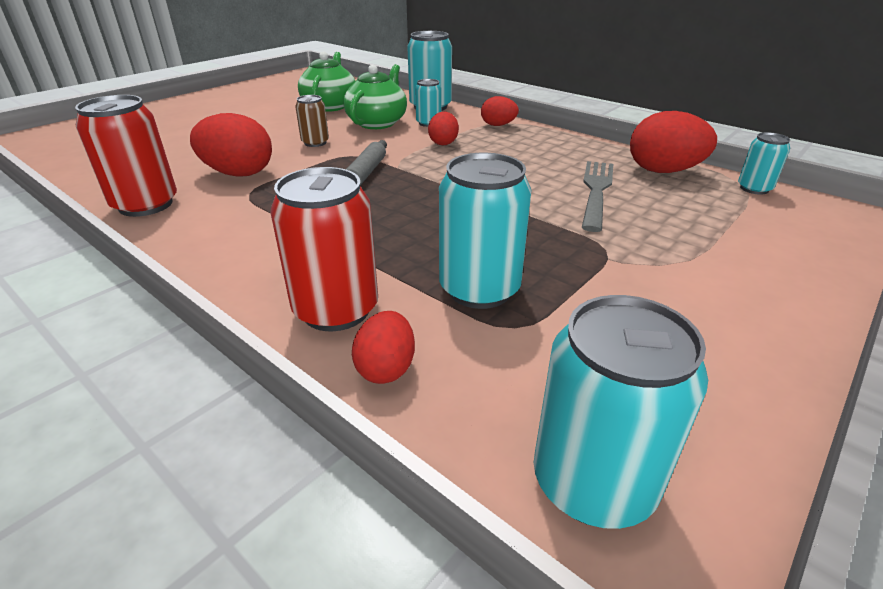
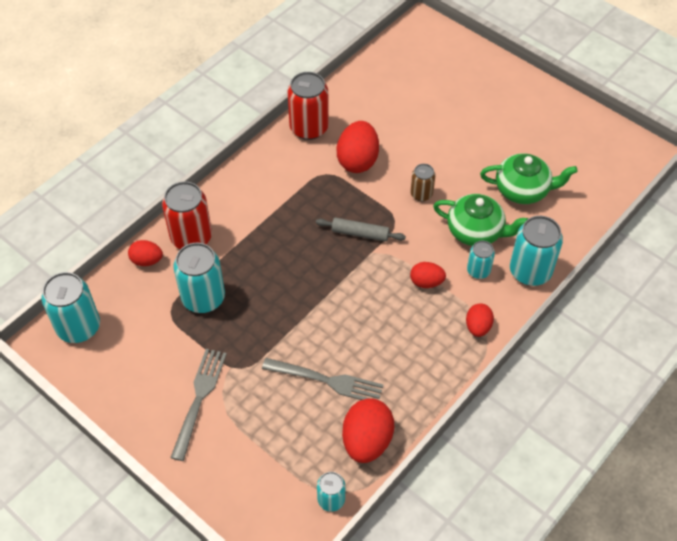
camera: 90 degrees right, 20 degrees up
none -> grey fork [170,349,227,461]

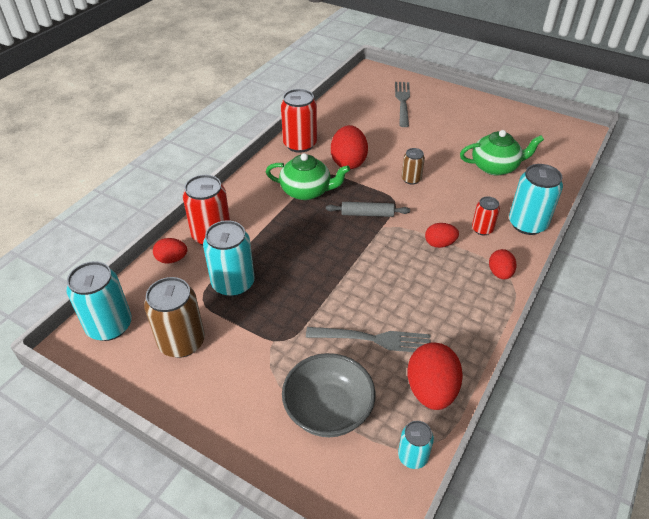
camera: 10 degrees left, 10 degrees down
grey fork [170,349,227,461] -> grey fork moved to [395,82,410,127]
green teapot [433,194,528,246] -> green teapot moved to [266,153,350,200]
turquoise can [467,241,495,279] -> red can [472,197,500,235]
none -> brown can [144,277,205,358]
none -> grey bowl [282,353,375,437]

